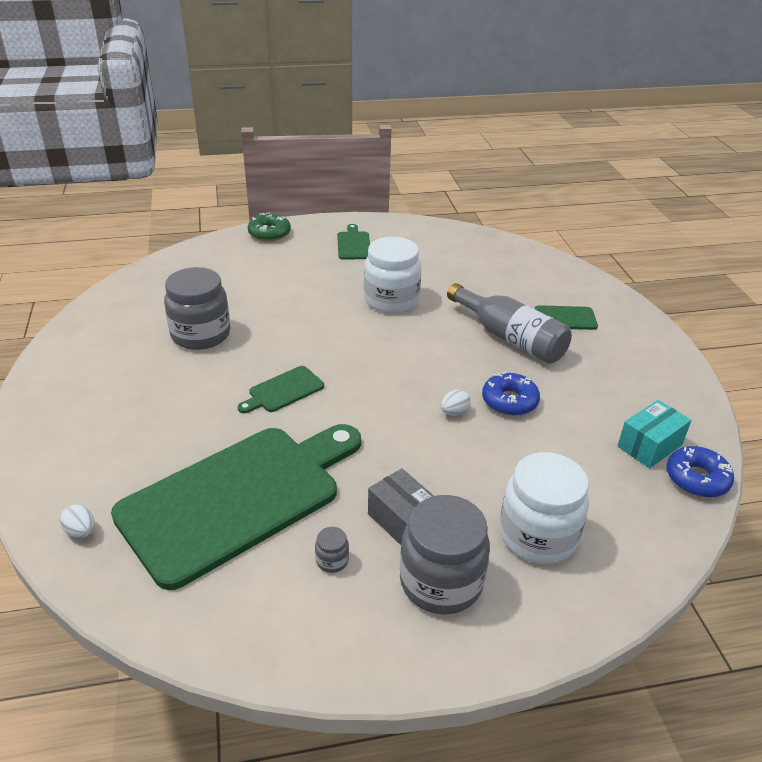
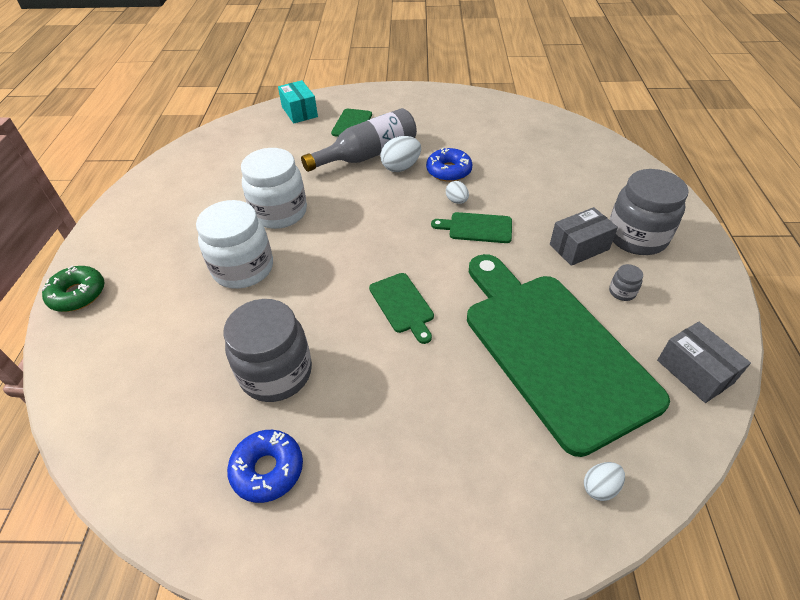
camera: 75 degrees left, 10 degrees up
green cutting board [337,224,370,260] -> green cutting board moved to [431,212,512,243]
white jar [500,452,589,564] -> white jar moved to [196,200,273,289]
turquoise box [617,400,692,468] -> turquoise box moved to [278,80,318,123]
blue donut [666,446,734,497] -> blue donut moved to [227,430,303,503]
none -> white egg [380,136,421,172]
none -> grey box [657,322,751,403]

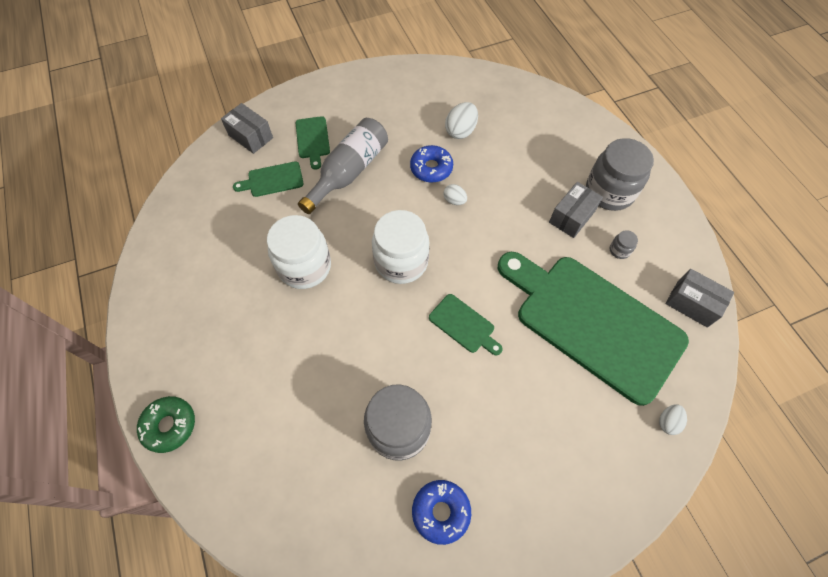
camera: 25 degrees left, 15 degrees up
white jar [196,200,273,289] -> white jar moved to [372,210,430,284]
turquoise box [278,80,318,123] -> grey box [221,103,273,154]
white egg [380,136,421,172] -> white egg moved to [445,102,478,139]
green cutting board [431,212,512,243] -> green cutting board moved to [233,161,304,197]

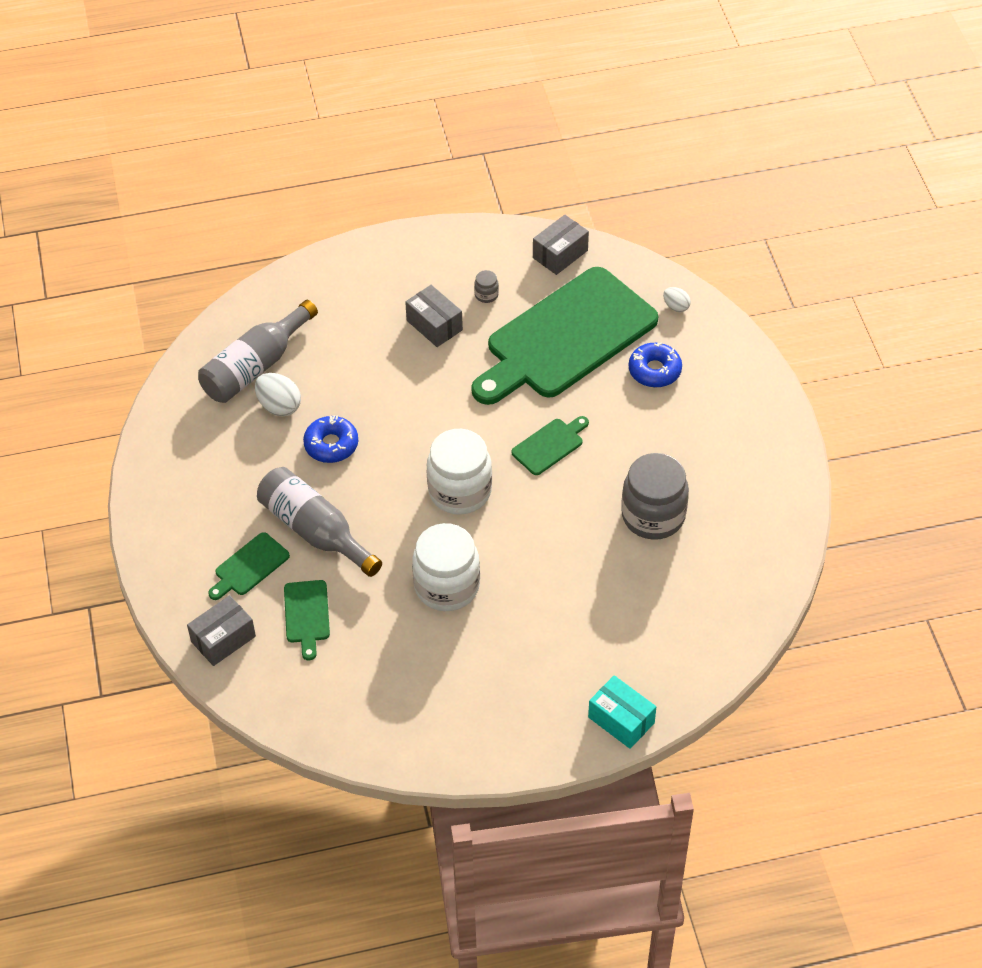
camera: 80 degrees left, 10 degrees down
green donut [137,396,195,453] -> turquoise box [588,675,656,749]
green cutting board [296,116,330,170] -> green cutting board turned 135 degrees clockwise [208,532,290,600]
blue donut [412,480,471,545] -> blue donut moved to [628,342,682,387]
white egg [443,184,467,205] -> none
grey jar [586,138,654,211] -> none
none -> grey bottle [198,300,318,403]

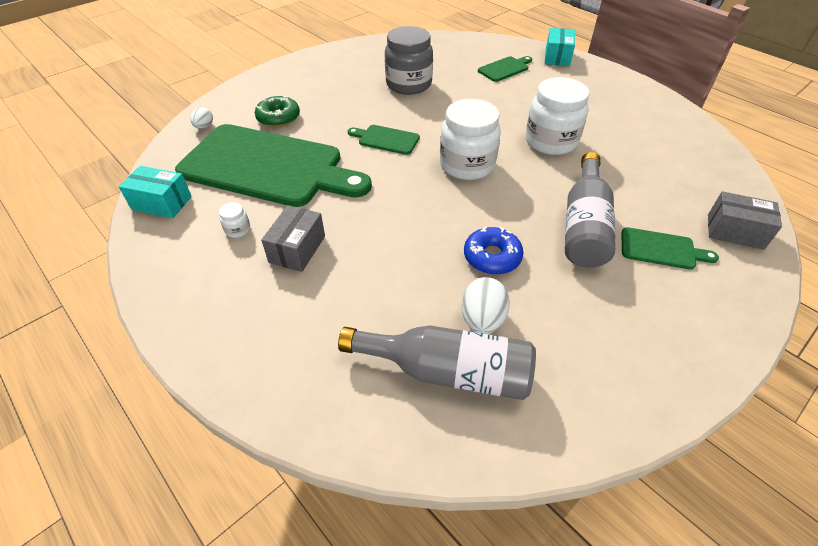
camera: 120 degrees left, 5 degrees down
green cutting board [284,580,330,661] -> green cutting board moved to [478,56,532,82]
grey jar [474,270,499,303] -> white jar [219,202,250,238]
grey box [533,215,589,275] -> turquoise box [119,166,192,218]
blue donut [628,342,682,387] -> green donut [255,96,300,127]

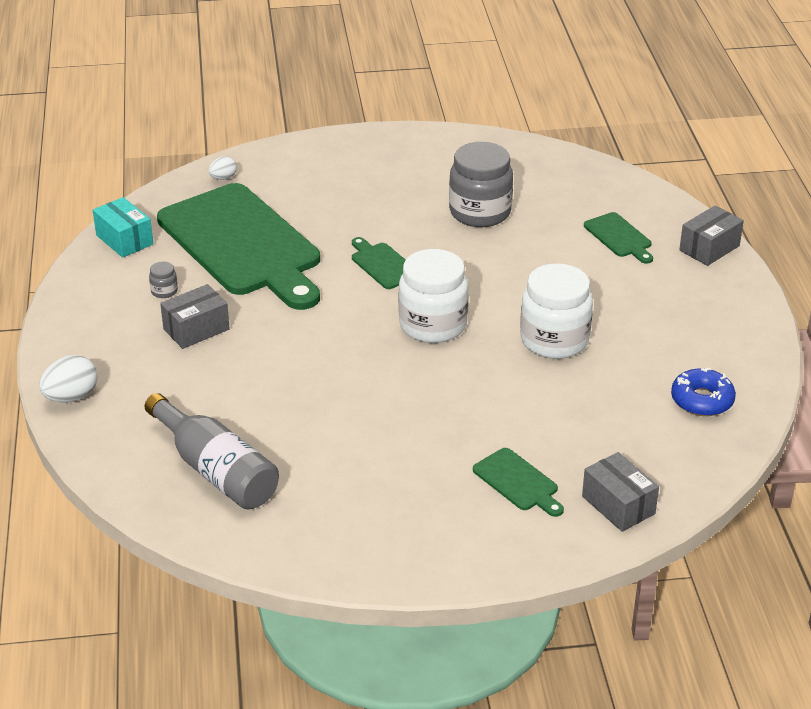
camera: 35 degrees right, 10 degrees down
white jar [219,202,250,238] -> grey jar [149,262,178,298]
green donut [255,96,300,127] -> none
white egg [461,277,510,334] -> white egg moved to [39,355,98,402]
blue donut [464,226,524,275] -> blue donut moved to [671,368,736,416]
green cutting board [478,56,532,82] -> green cutting board turned 60 degrees clockwise [584,212,653,264]
turquoise box [545,28,575,66] -> grey box [679,205,744,266]
grey bottle [565,152,615,268] -> none

